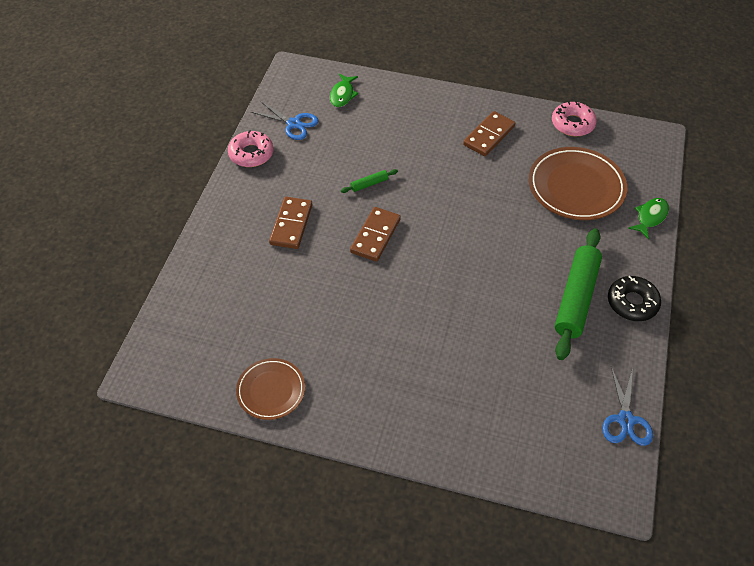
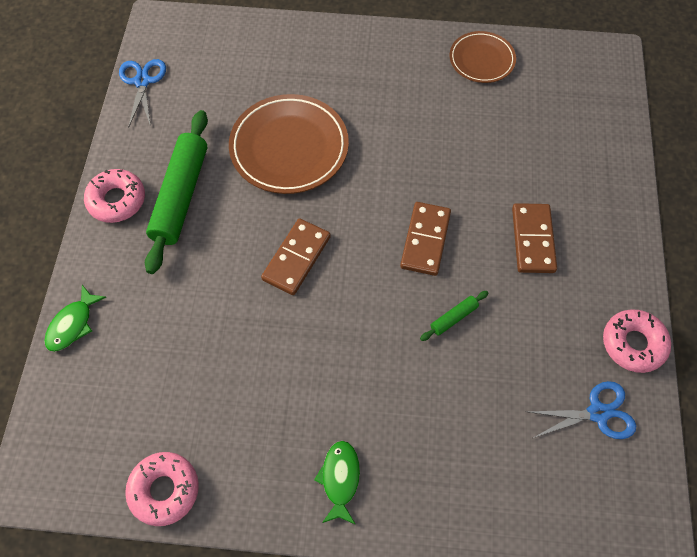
camera: 170 degrees right, 10 degrees up
blue scissors [251,101,319,140] -> blue scissors turned 150 degrees clockwise [527,381,636,439]
green fish [330,73,358,107] -> green fish moved to [314,441,360,525]
brown domino [463,111,515,156] -> brown domino moved to [261,218,331,295]
brown plate [529,147,627,220] -> brown plate moved to [229,94,349,194]
black donut [608,276,661,321] -> pink donut [84,169,145,223]

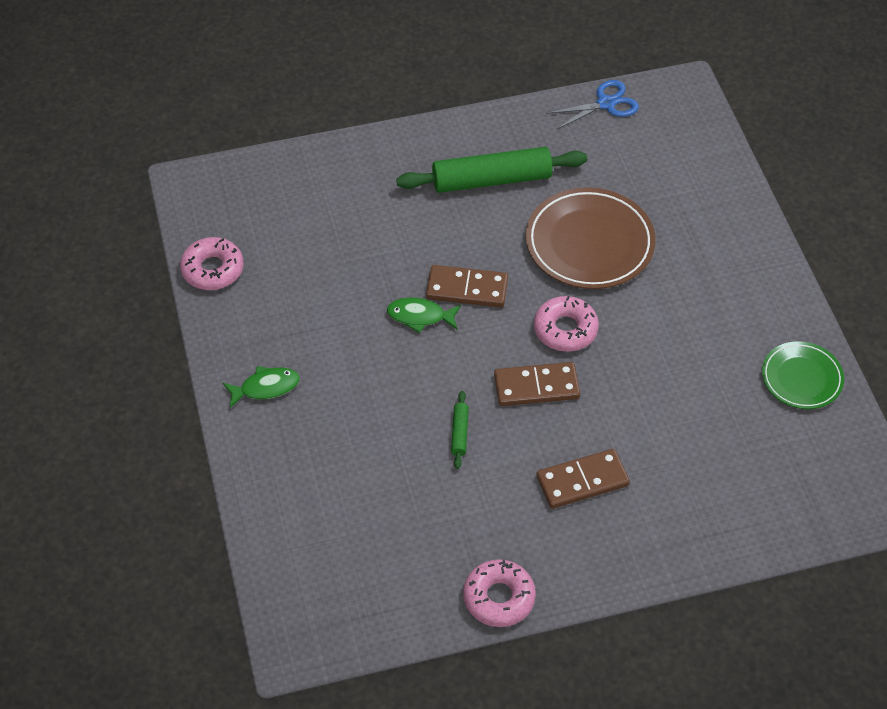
camera: 70 degrees right, 10 degrees down
green fish [44,285,106,352] -> green fish moved to [387,298,461,333]
pink donut [84,169,145,223] -> pink donut moved to [534,296,599,352]
green rolling pin [420,291,488,341] -> green rolling pin turned 60 degrees clockwise [451,391,469,469]
brown plate [449,31,516,83] -> green plate [762,341,844,409]
blue scissors [527,381,636,439] -> none

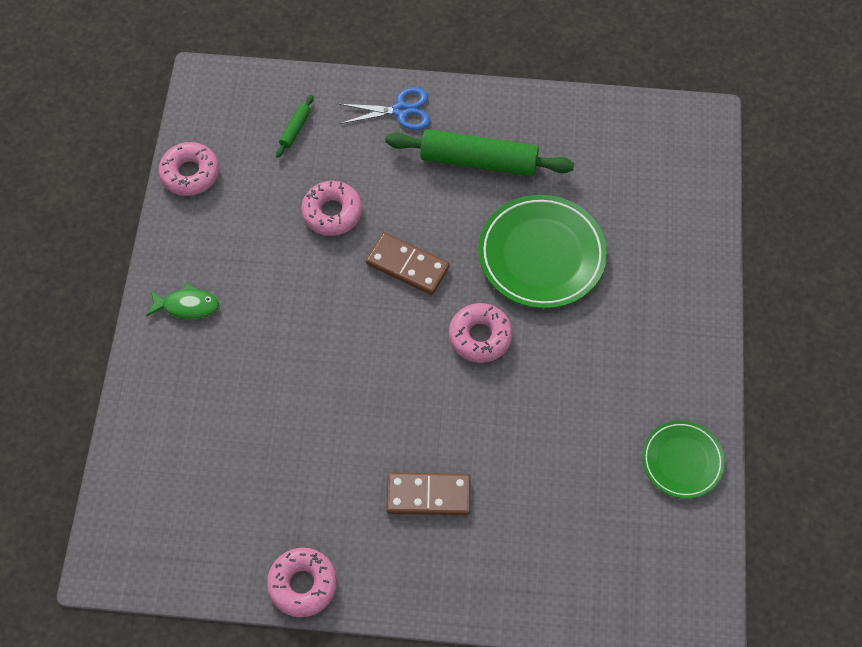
camera: 20 degrees right, 10 degrees up
green fish [387,298,461,333] -> none
green rolling pin [451,391,469,469] -> green rolling pin moved to [276,95,314,157]
brown domino [494,362,580,406] -> none
brown plate [526,187,656,289] -> green plate [478,195,607,309]
blue scissors [546,80,639,130] -> blue scissors moved to [339,87,430,130]
none -> pink donut [301,181,362,236]

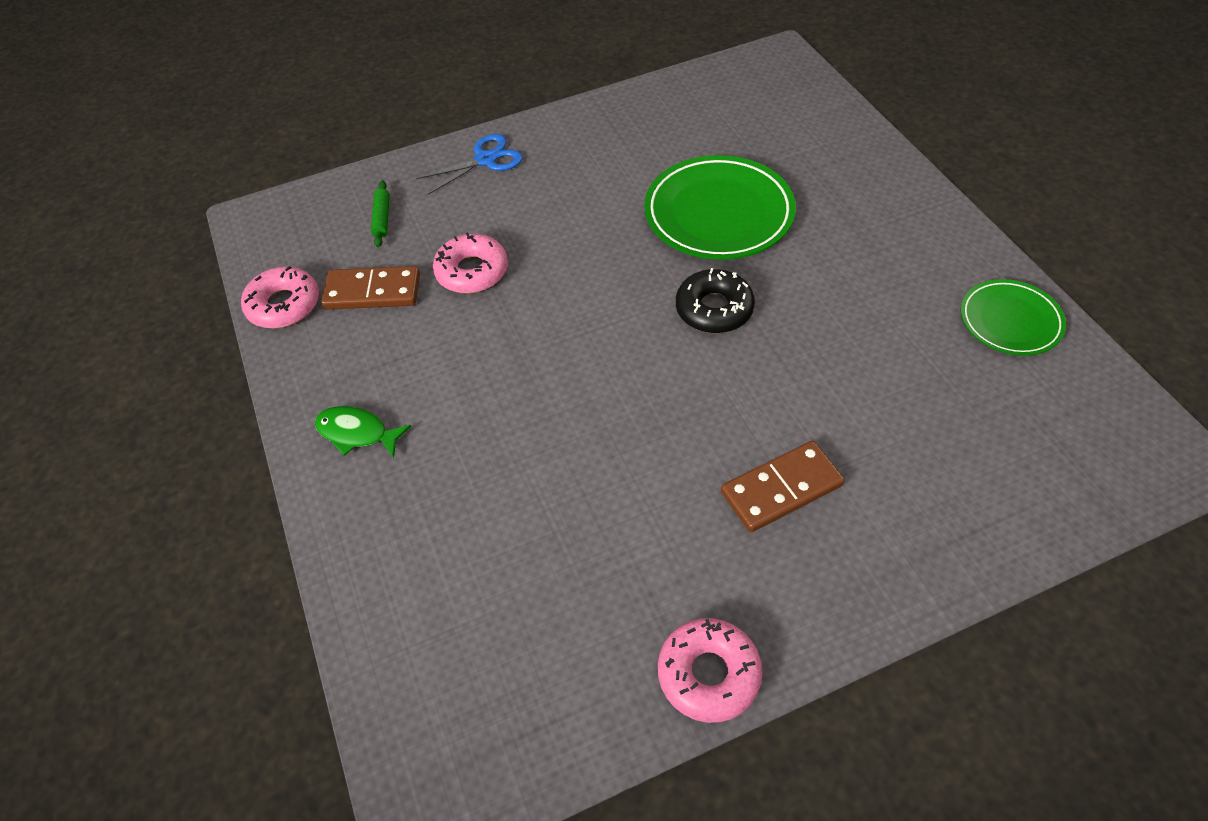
camera: 25 degrees left, 10 degrees down
green fish [146,283,219,319] -> green fish turned 135 degrees counterclockwise [315,406,411,458]
brown domino [366,233,450,295] -> brown domino moved to [321,266,420,310]
green rolling pin [385,129,574,177] -> none
pink donut [449,303,513,363] -> black donut [676,268,755,333]

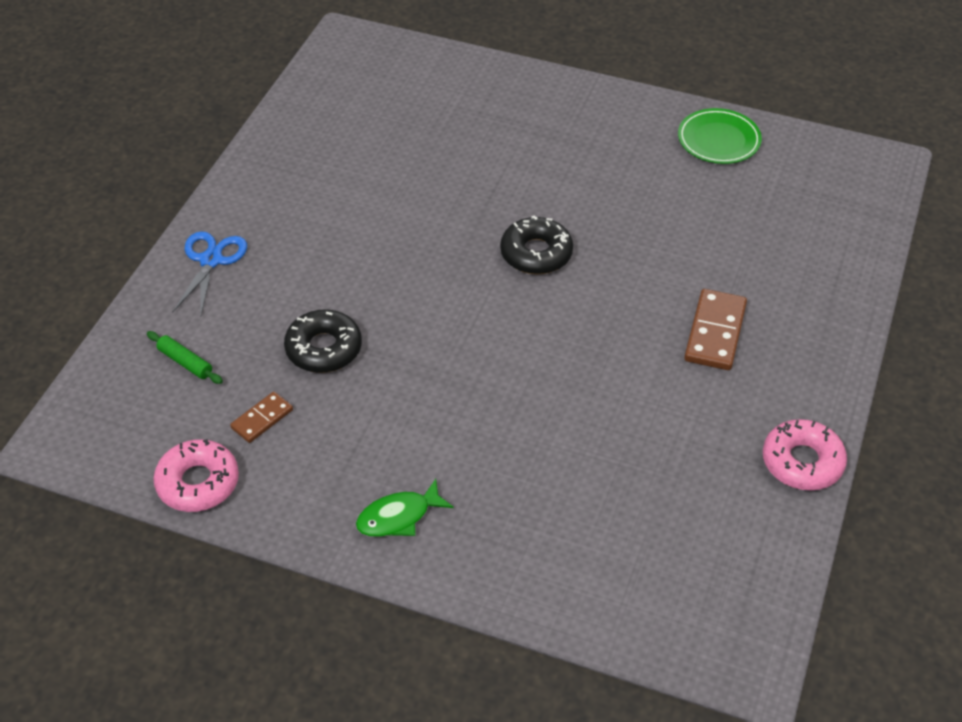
camera: 50 degrees left, 5 degrees down
brown domino [321,266,420,310] -> brown domino [230,392,293,443], size x0.59
pink donut [433,232,508,293] -> black donut [284,309,362,373]
green plate [644,155,796,260] -> none

